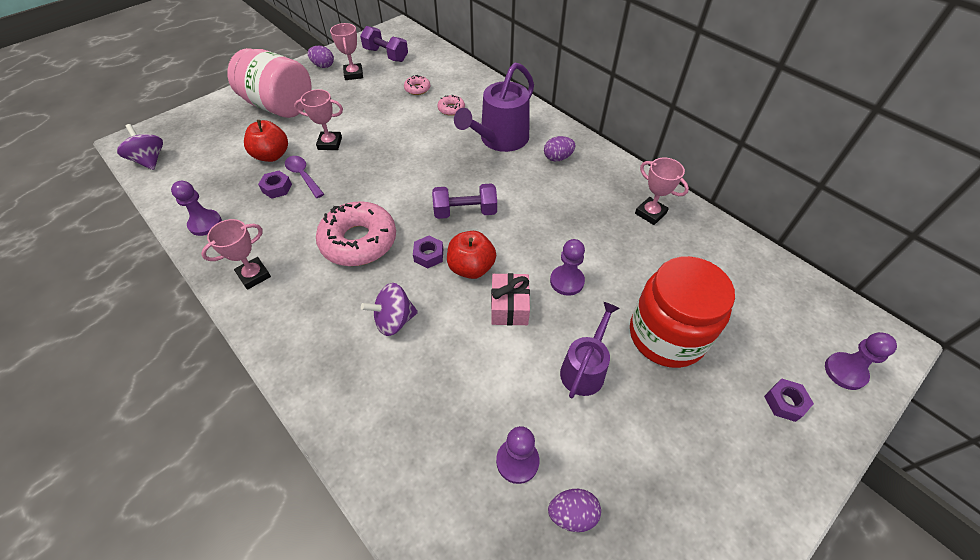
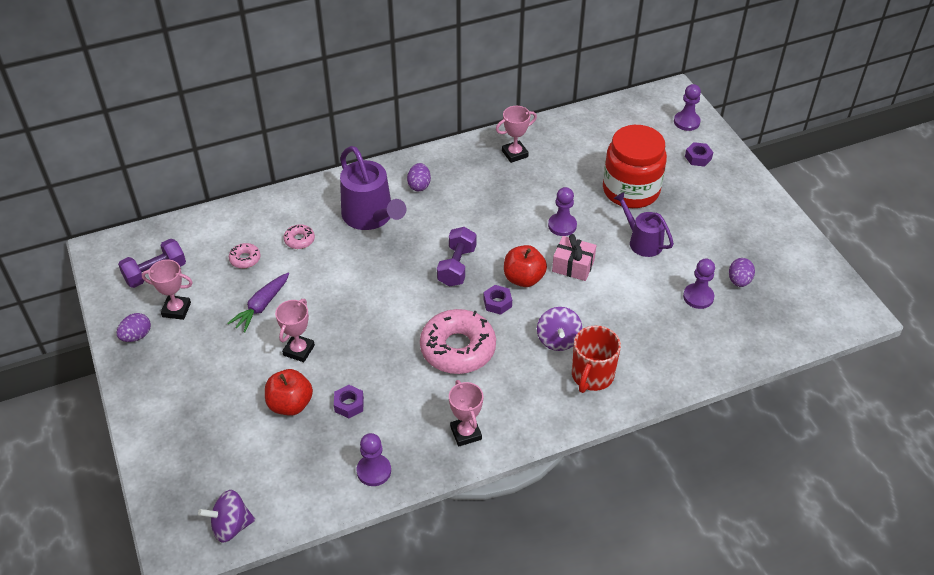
camera: 70 degrees left, 5 degrees down
pink jar [227,48,312,118] -> none
purple spoon [285,156,324,198] -> none
none -> purple carrot [227,273,289,333]
none -> red mug [572,325,621,393]

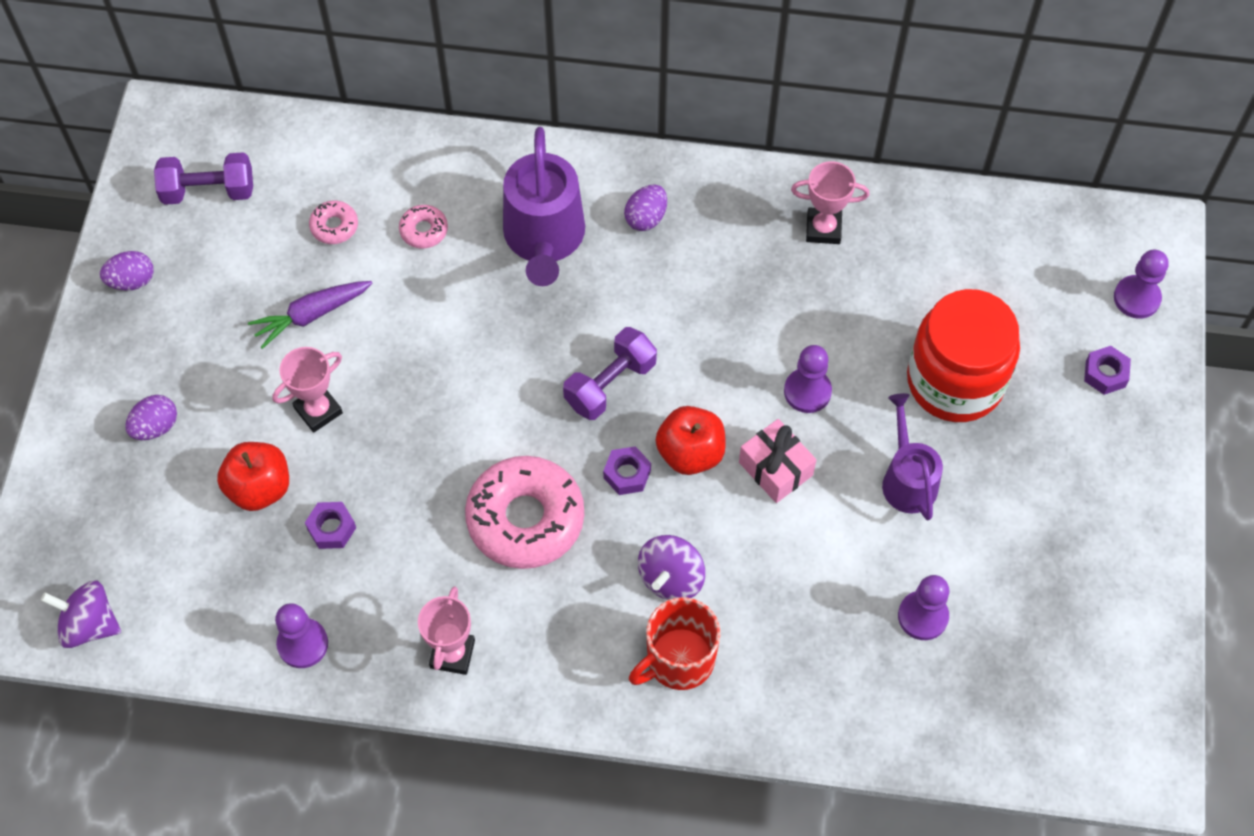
camera: 30 degrees right, 15 degrees up
pink trophy [142,259,193,320] -> none
purple egg [729,258,755,287] -> purple egg moved to [125,395,177,440]

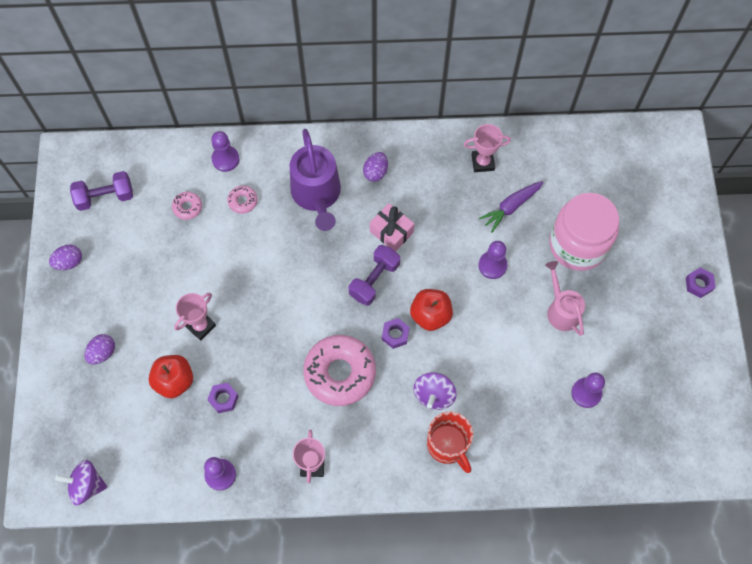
camera: 10 degrees left, 5 degrees up
purple carrot [248,281,372,349] -> purple carrot moved to [479,181,544,233]
red mug [629,597,721,690] -> red mug turned 75 degrees counterclockwise [427,412,473,473]
pink gift [739,419,816,503] -> pink gift moved to [370,203,415,252]
purple watering can [882,393,943,520] -> pink watering can [545,261,585,336]
red jar [907,289,1020,422] -> pink jar [549,193,619,271]
purple nut [1084,346,1131,395] -> purple nut moved to [686,267,716,298]
purple pawn [1114,250,1169,319] -> purple pawn moved to [211,131,240,172]

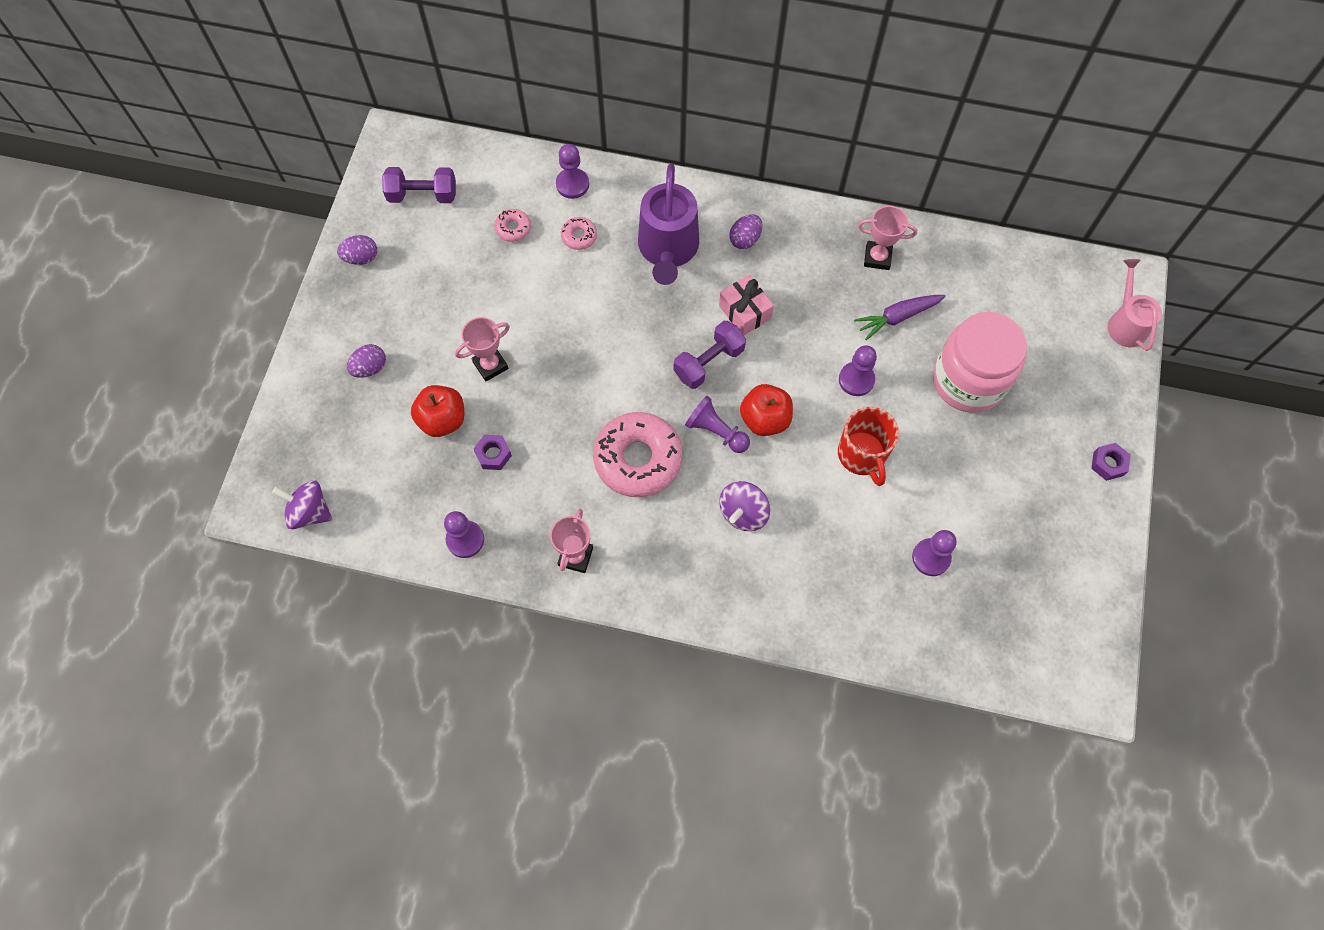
camera: 15 degrees right, 0 degrees up
purple nut [382,318,409,349] -> purple pawn [685,396,750,453]
red mug [427,412,473,473] -> red mug moved to [838,406,899,486]
pink watering can [545,261,585,336] -> pink watering can moved to [1108,259,1162,351]

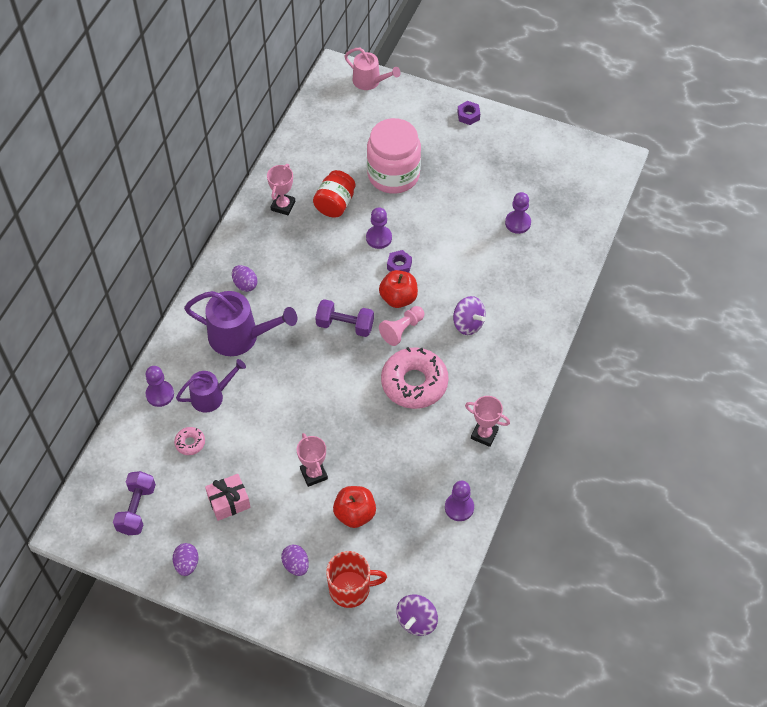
camera: 80 degrees left, 10 degrees down
purple nut [474,435,512,470] -> purple nut moved to [387,250,412,273]
pink donut [561,217,597,250] -> purple watering can [176,359,246,413]
purple dumbbell [674,321,746,389] -> purple dumbbell turned 45 degrees counterclockwise [315,299,374,337]
purple pawn [685,396,750,453] -> pink pawn [379,306,424,346]
pink gift [719,275,774,335] -> pink gift moved to [205,474,251,521]
red mug [838,406,899,486] -> red mug moved to [326,551,387,608]
purple carrot [854,295,946,340] -> red jar [313,170,355,217]
pink watering can [1108,259,1162,351] -> pink watering can turned 150 degrees counterclockwise [344,48,401,90]

